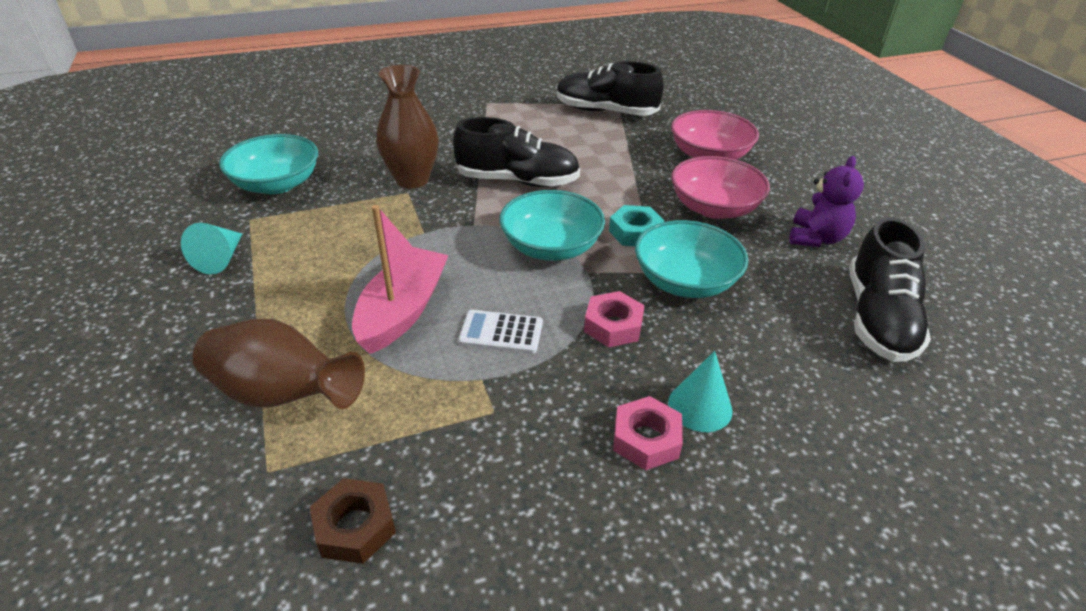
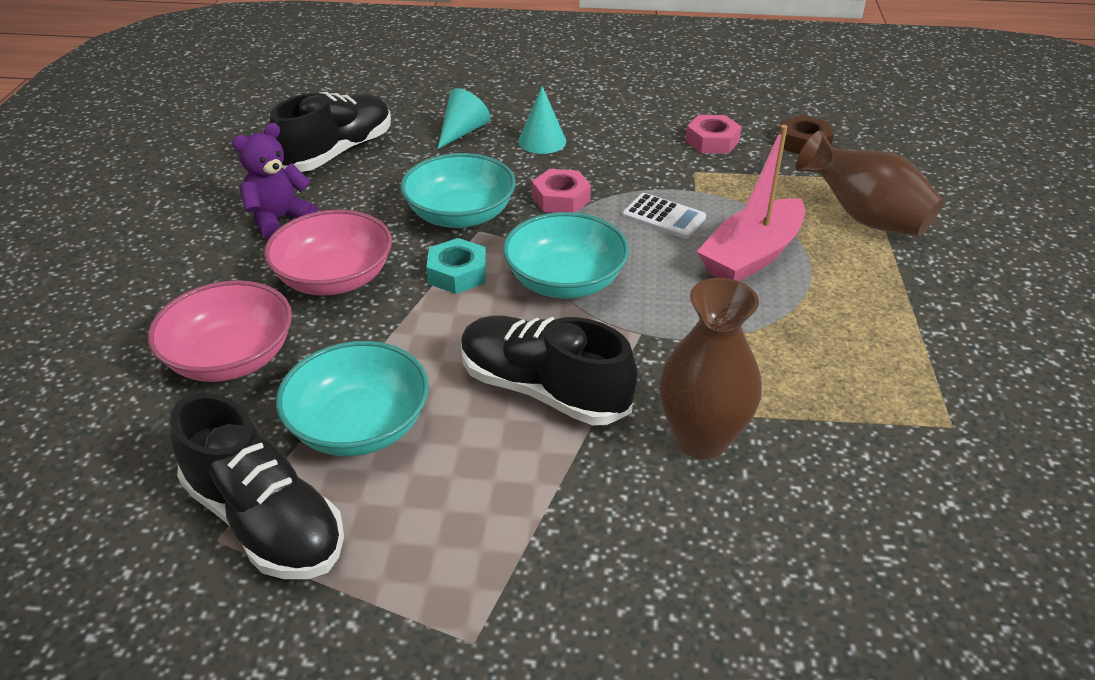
camera: 155 degrees left, 0 degrees up
turquoise cone [181,223,242,274] -> turquoise cone moved to [437,88,490,149]
turquoise bowl [219,134,318,194] -> turquoise bowl moved to [276,341,429,456]
pink nut [613,396,683,470] -> pink nut moved to [686,115,742,154]

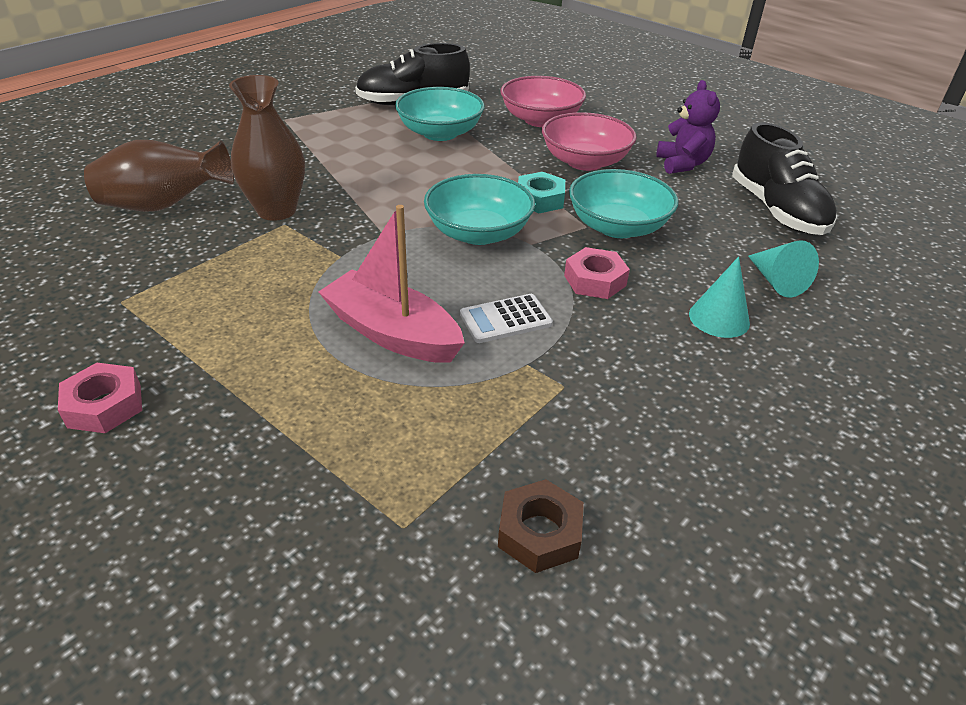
camera: 125 degrees right, 0 degrees up
black shoe [461,316,638,425] -> none
pink nut [686,115,742,154] -> pink nut moved to [58,363,142,433]
pink boat [697,125,805,281] -> pink boat turned 45 degrees counterclockwise [318,205,465,363]
brown vase [796,131,944,237] -> brown vase moved to [84,140,234,212]

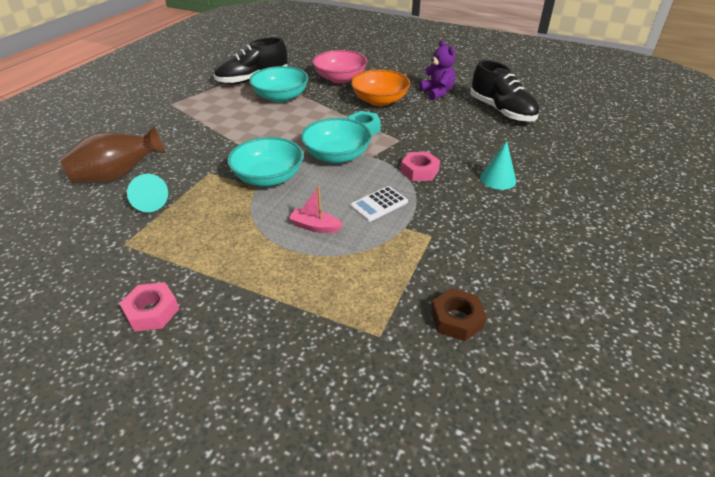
camera: 15 degrees left, 0 degrees up
brown vase [229,75,305,221] -> none
pink boat [318,205,465,363] -> pink boat [289,186,343,233], size x0.52
pink bowl [542,112,637,171] -> orange bowl [351,69,410,106]
turquoise bowl [569,169,679,238] -> turquoise bowl moved to [227,137,304,186]
turquoise cone [748,240,819,298] -> turquoise cone moved to [127,174,168,212]

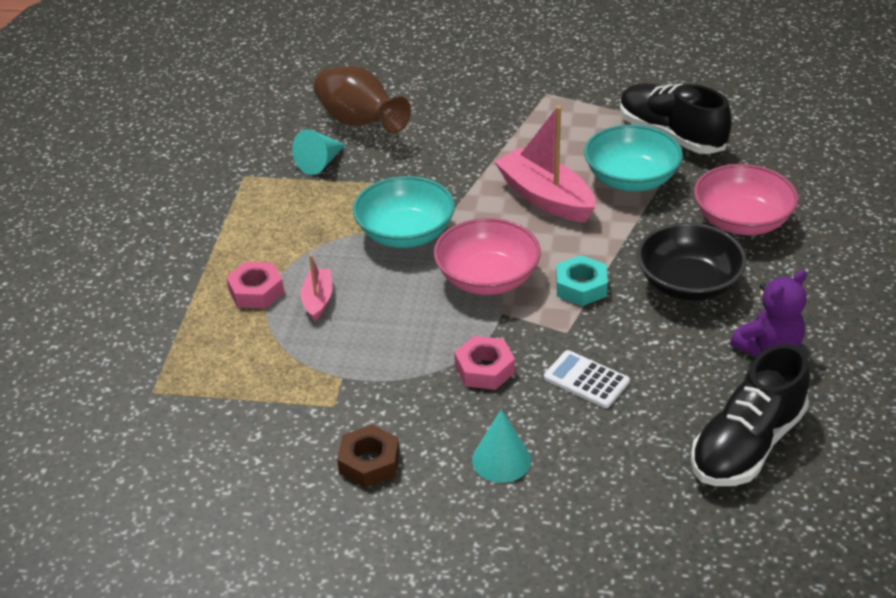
camera: 75 degrees right, 0 degrees up
pink nut [119,282,179,331] -> pink nut moved to [226,262,284,308]
turquoise bowl [301,118,372,163] -> pink bowl [434,218,541,295]
white calculator [350,186,408,222] -> white calculator moved to [544,350,630,408]
orange bowl [351,69,410,106] -> black bowl [637,222,747,301]
brown nut [431,288,487,341] -> brown nut moved to [337,424,400,488]
none -> pink boat [494,106,596,222]

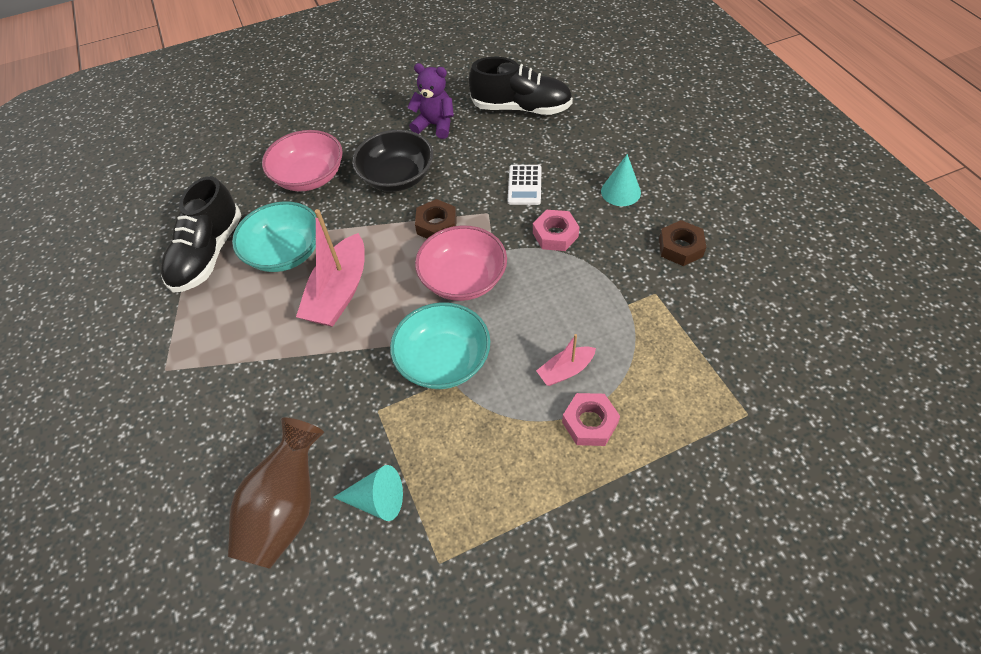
camera: 120 degrees left, 15 degrees up
turquoise nut [556,255,608,306] -> brown nut [415,199,457,239]

